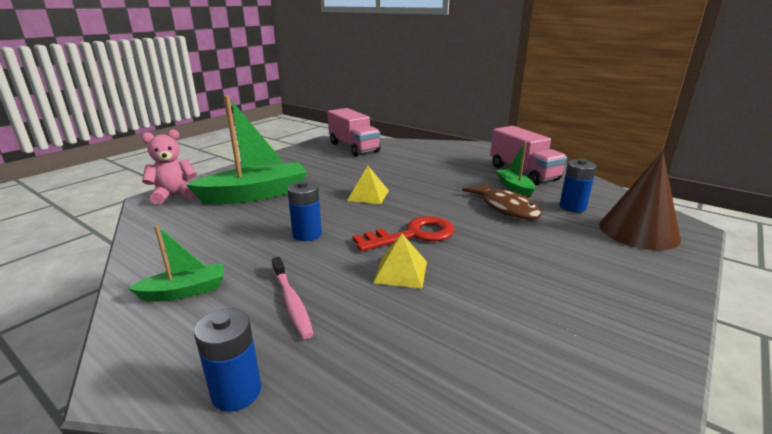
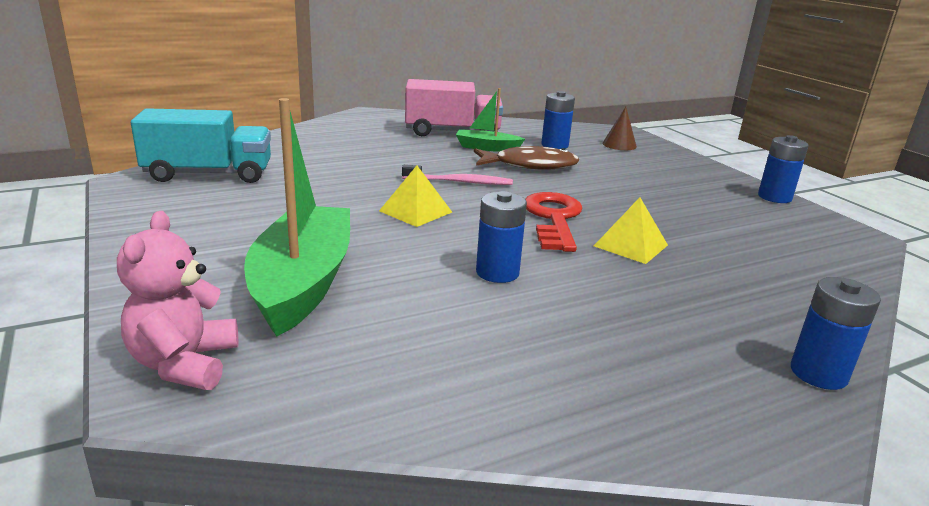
camera: 65 degrees left, 0 degrees up
green boat [128,225,224,302] -> none
pink toothbrush [272,257,314,339] -> pink toothbrush moved to [402,165,513,185]
pink truck [328,108,381,156] -> turquoise truck [131,108,271,183]
brown cone [599,151,681,250] -> brown cone [602,107,637,150], size x0.50
none -> blue battery [758,135,809,203]

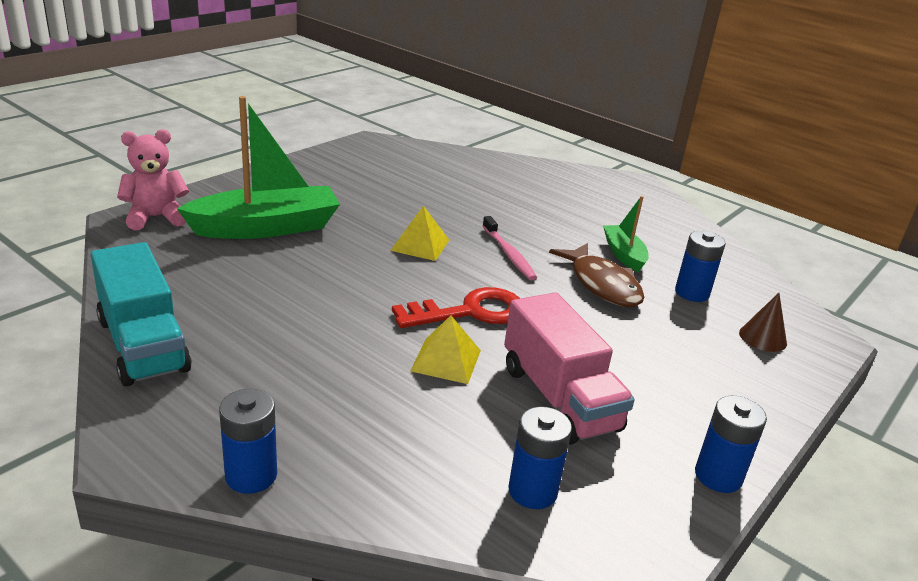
camera: 65 degrees right, 5 degrees up
turquoise truck [131,108,271,183] -> turquoise truck moved to [91,242,192,386]
pink truck [405,79,503,136] -> pink truck moved to [504,292,635,445]
blue battery [476,191,527,283] -> blue battery moved to [508,407,572,509]

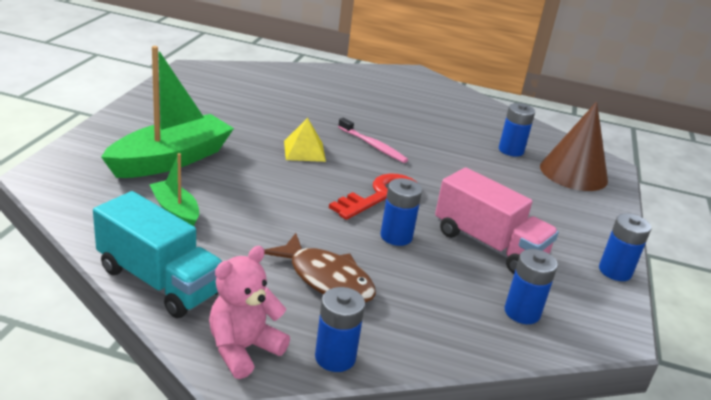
camera: 25 degrees left, 0 degrees up
pink teddy bear [117,129,189,230] -> pink teddy bear moved to [209,246,290,379]
yellow pyramid [410,315,481,384] -> blue battery [380,178,422,246]
brown fish [549,243,645,307] -> brown fish moved to [264,233,376,303]
green boat [603,196,649,273] -> green boat moved to [149,153,199,226]
brown cone [739,293,787,352] -> brown cone [540,102,608,191], size x2.02

